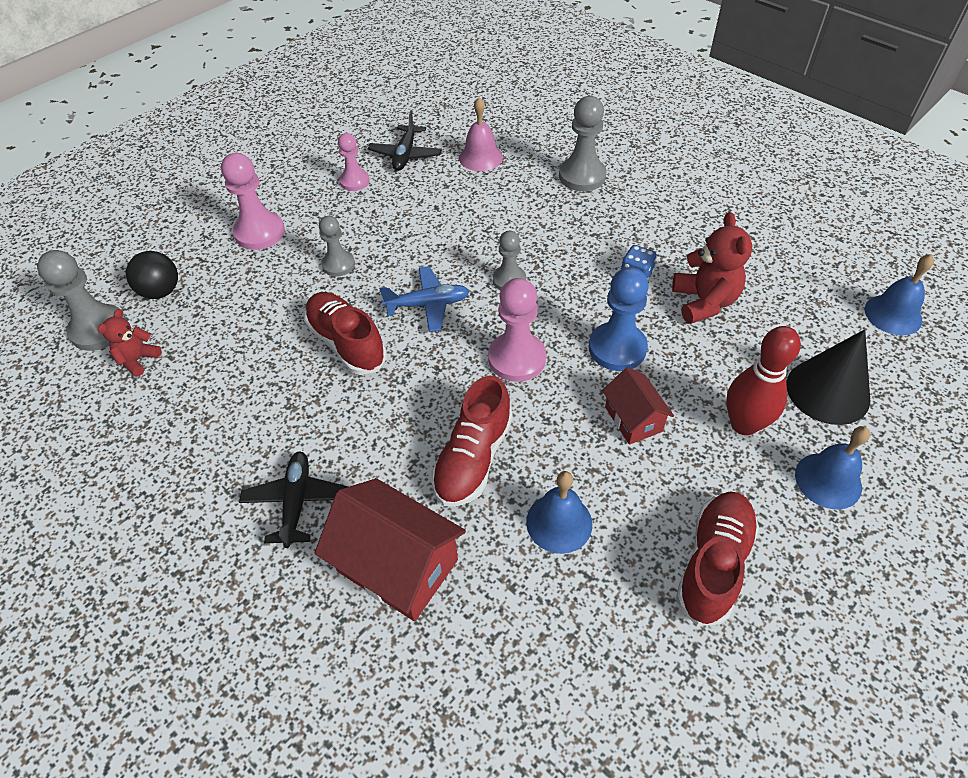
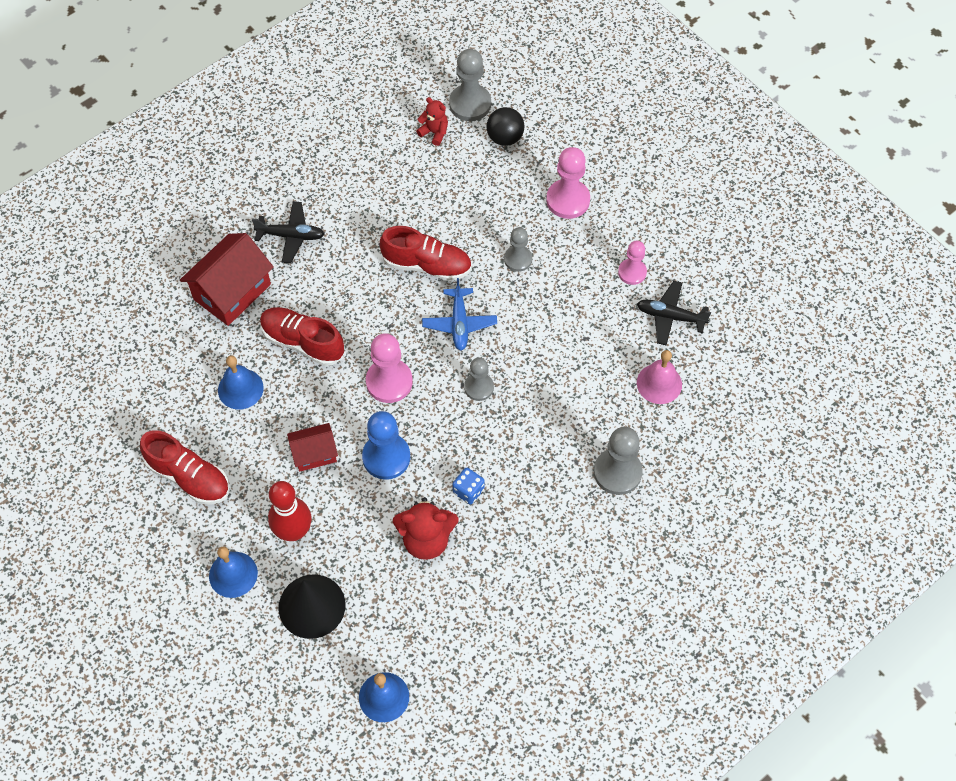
camera: 95 degrees right, 10 degrees up
red shoe [304,292,387,375] -> red shoe turned 45 degrees clockwise [380,226,472,281]

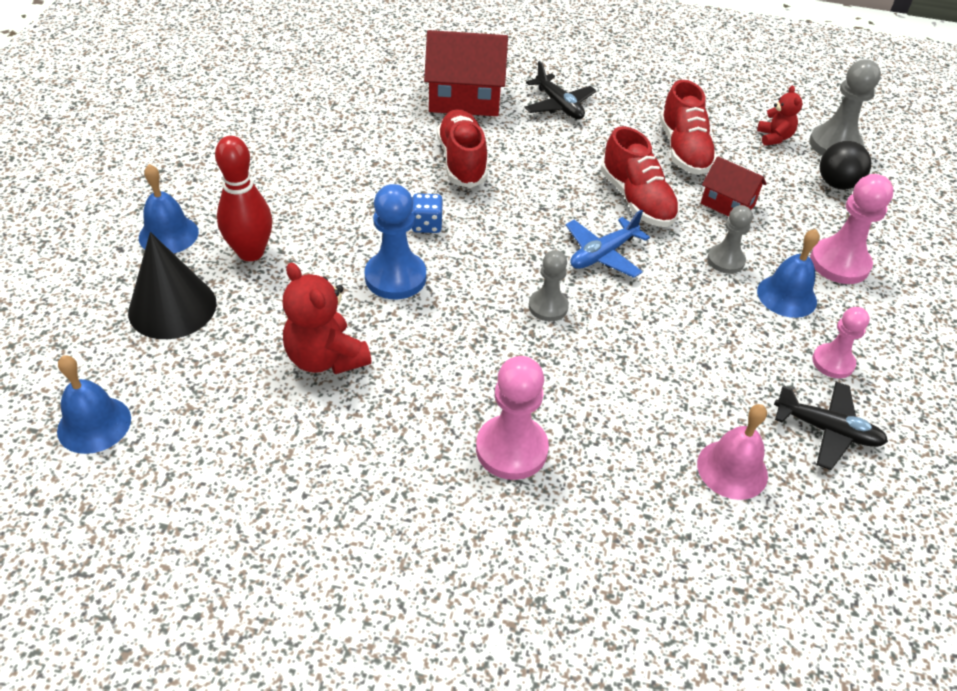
camera: 50 degrees right, 15 degrees down
red shoe [140,430,229,505] -> red shoe moved to [660,80,717,175]
blue bell [218,355,264,410] -> blue bell moved to [757,229,820,318]
red house [287,423,338,472] -> red house moved to [701,157,767,217]
pink pawn [366,333,413,403] -> pink pawn moved to [476,356,549,480]
blue dice [452,468,485,504] -> blue dice moved to [412,193,443,233]
grey pawn [594,427,643,495] -> none
black plane [637,281,711,345] -> black plane turned 135 degrees clockwise [774,382,888,470]

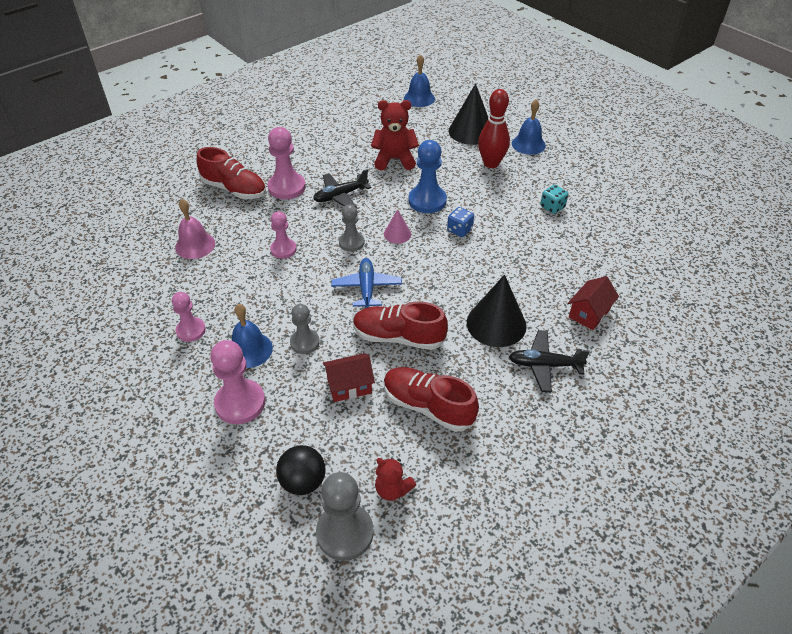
camera: 130 degrees right, 0 degrees up
red house [424,30,508,116] -> red house [568,276,619,330], size x0.58
red shoe [437,109,488,188] -> red shoe moved to [197,147,266,199]
black plane [774,382,888,470] -> black plane moved to [313,169,372,208]
none -> pink pawn [270,211,297,259]
none -> pink cone [384,209,411,244]
none -> black cone [467,274,527,347]
none -> turquoise dice [540,185,568,214]

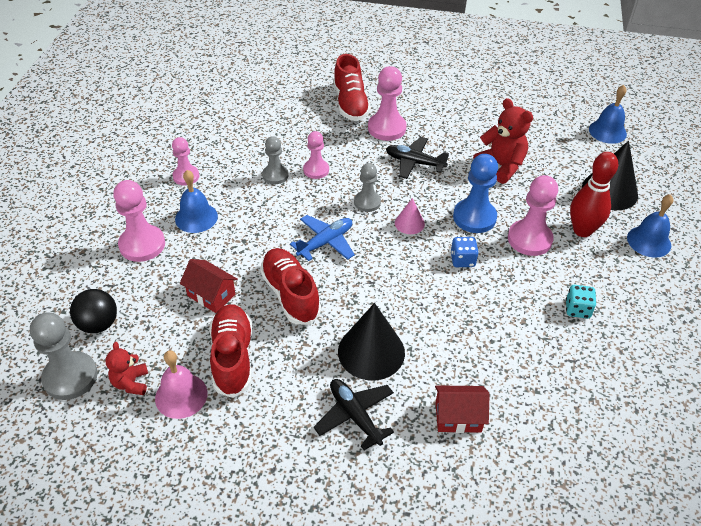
camera: 50 degrees right, 0 degrees up
pink bell [175,199,215,259] -> pink bell moved to [155,350,207,419]
grey pawn [290,304,320,354] -> grey pawn moved to [262,136,288,184]
none -> pink pawn [508,175,558,256]

